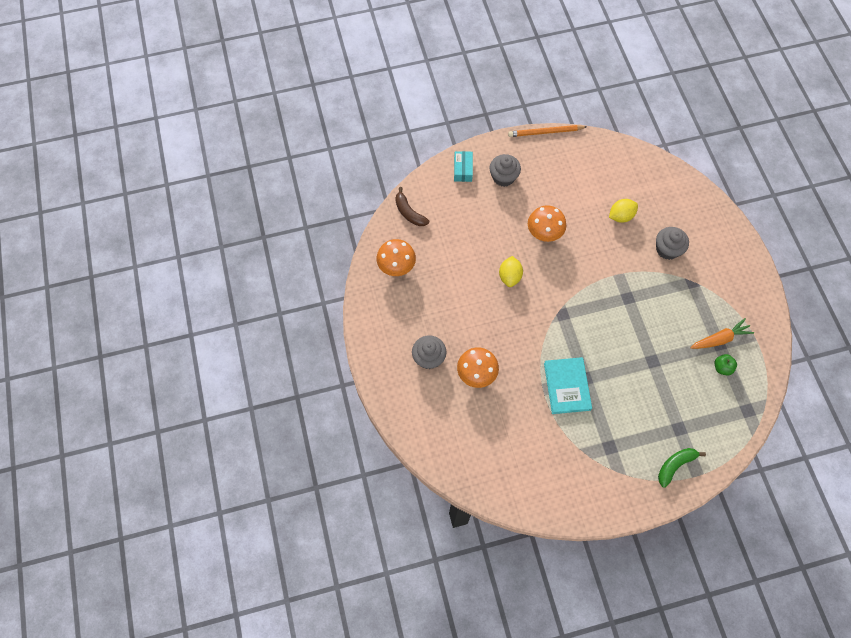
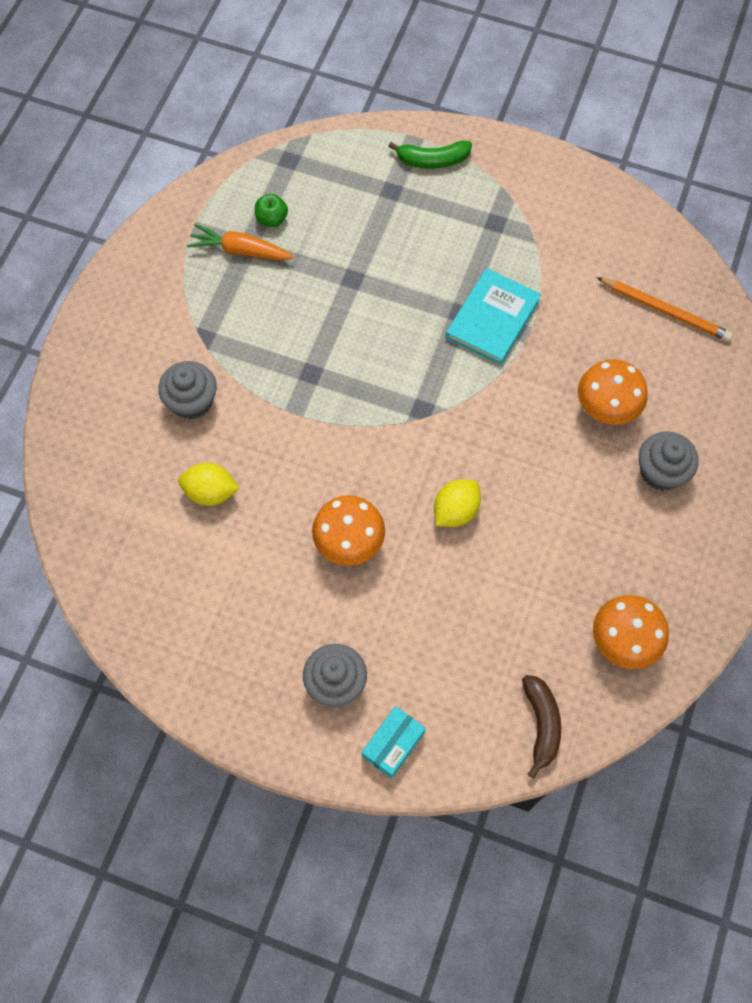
camera: 145 degrees left, 0 degrees up
orange pencil [508,125,586,137] -> orange pencil moved to [596,277,733,342]

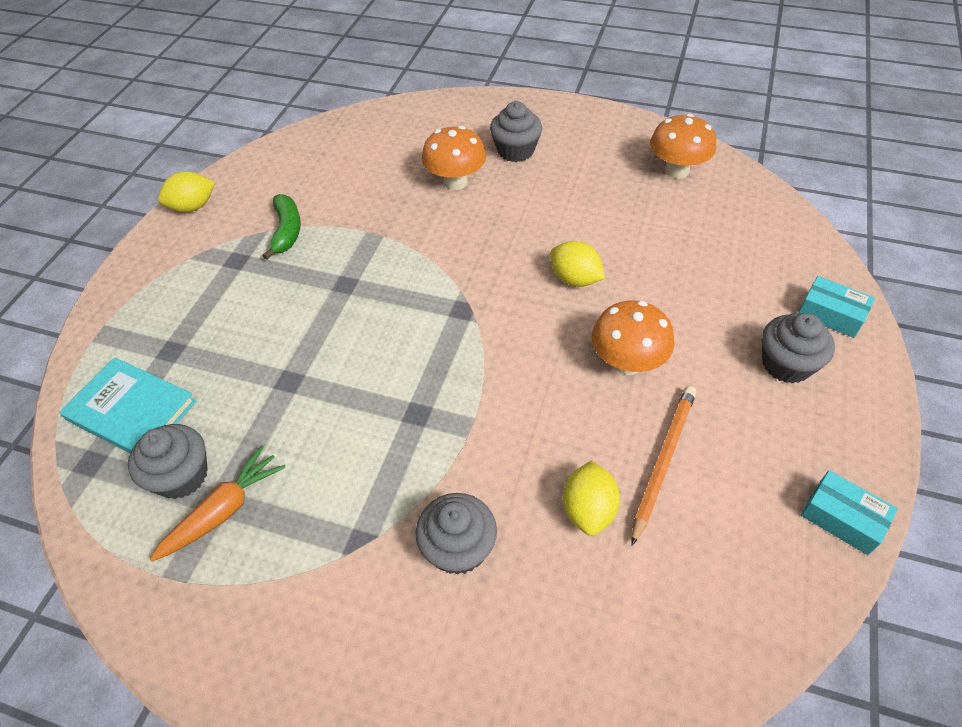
camera: 90 degrees left, 15 degrees down
orange carrot [187,224,294,260] -> orange carrot turned 150 degrees counterclockwise [150,445,286,561]
green apple [255,194,288,227] -> grey cupcake [128,424,208,499]
green banana [388,141,472,169] -> green banana moved to [263,194,301,260]
turquoise book [446,268,541,365] -> turquoise book moved to [59,357,196,453]
brown banana [522,675,561,779] -> none
orange pencil [596,277,733,342] -> orange pencil moved to [631,386,696,546]
none -> yellow lemon [158,171,215,212]
none -> turquoise box [801,470,898,555]

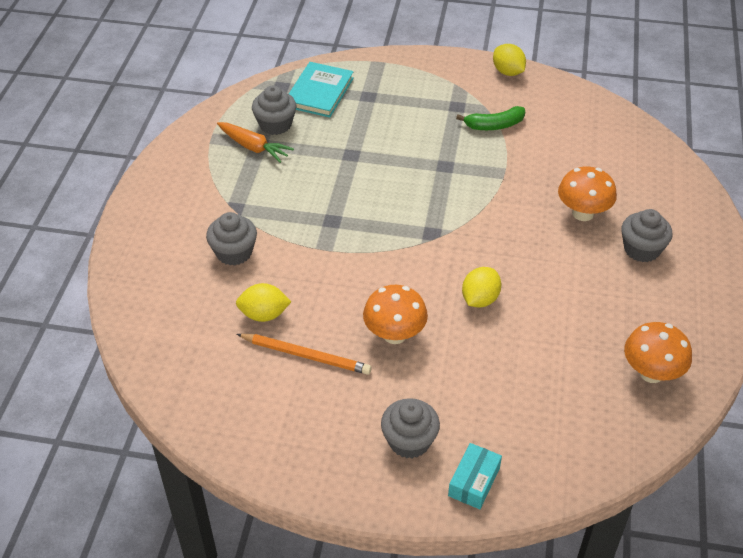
camera: 80 degrees right, 5 degrees down
turquoise box [801,470,898,555] -> none

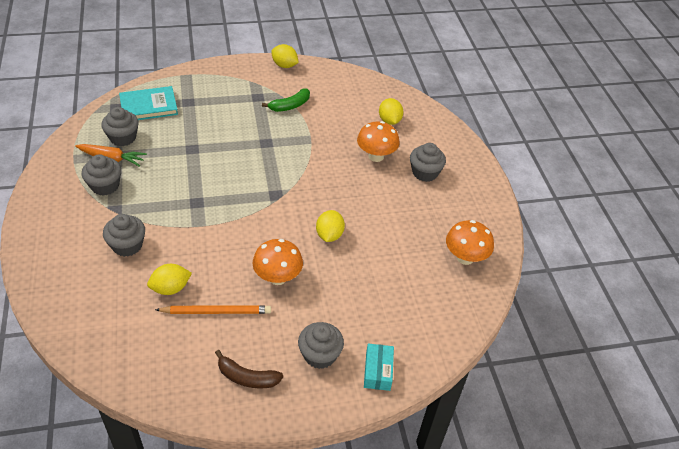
camera: 25 degrees left, 0 degrees up
turquoise book [289,62,354,117] -> turquoise book turned 75 degrees clockwise [119,86,178,120]
none -> grey cupcake [82,154,121,196]
none -> brown banana [215,350,283,388]
none -> yellow lemon [379,98,403,125]

